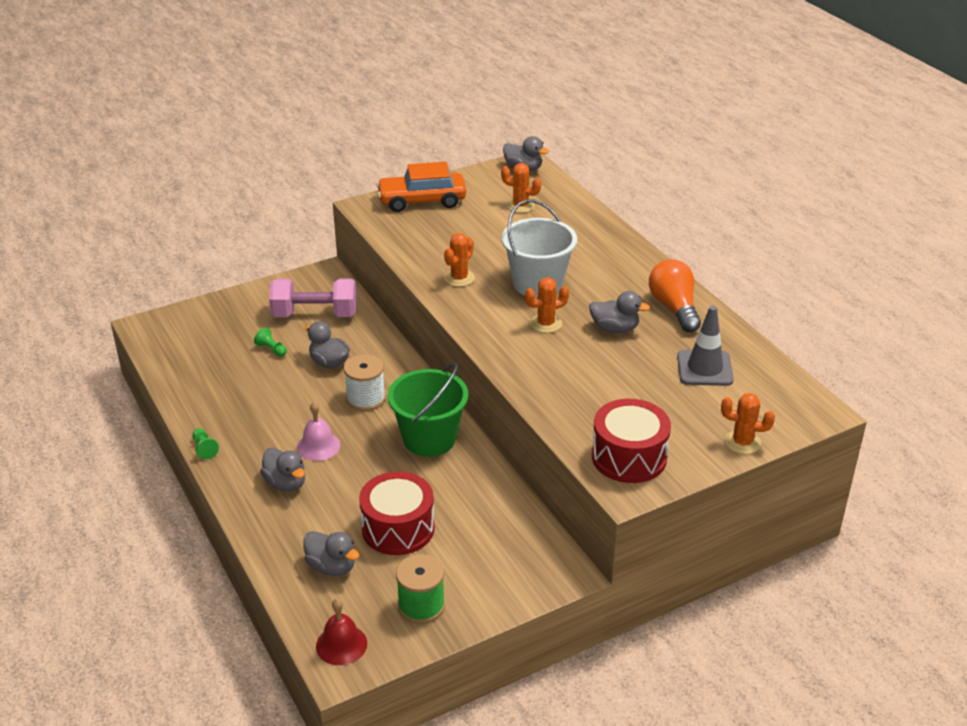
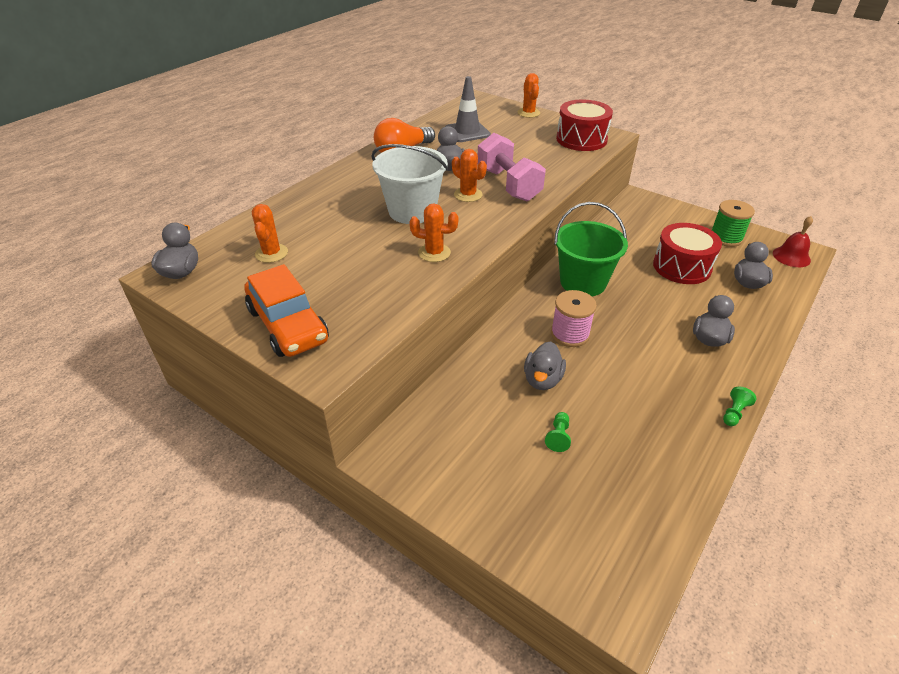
camera: 115 degrees left, 5 degrees up
pink dumbbell [269,279,357,317] -> pink dumbbell moved to [478,133,546,201]
pink bell [297,402,340,461] -> none
white spool [344,354,386,411] -> pink spool [551,290,597,347]

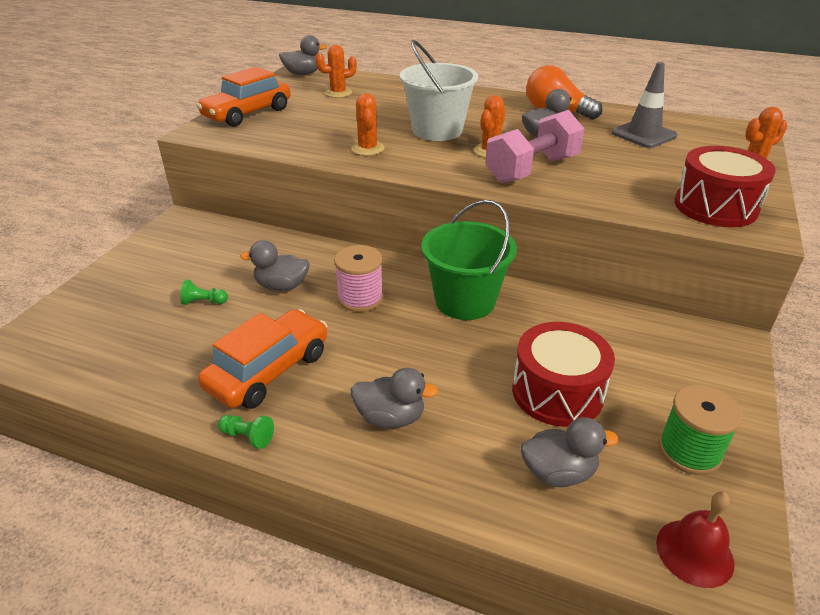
camera: 75 degrees right, 5 degrees down
none -> orange car [198,309,327,409]

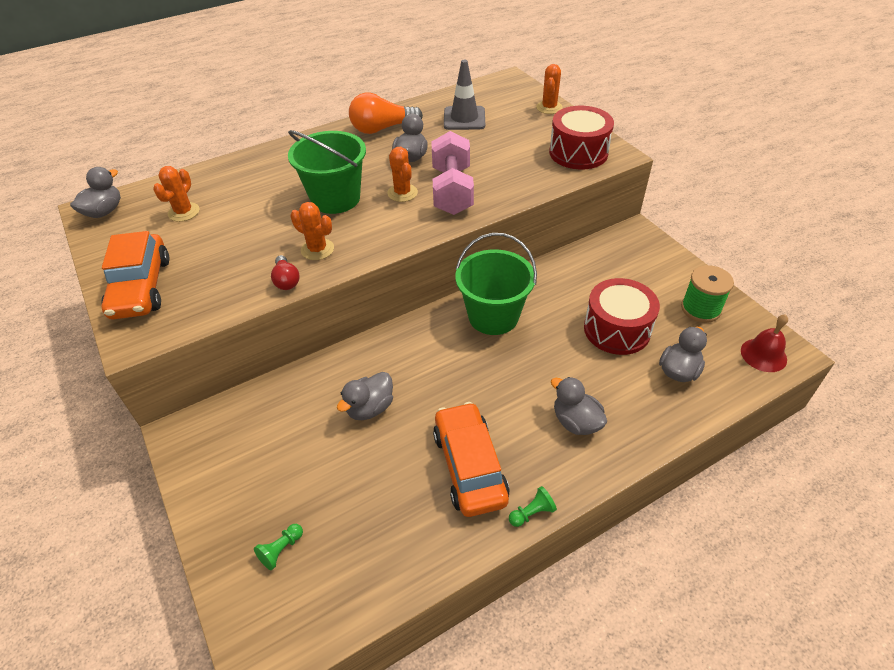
camera: 50 degrees left, 10 degrees up
green pawn [180,279,228,305] -> green pawn moved to [254,524,303,570]
pink spool [334,245,384,312] -> none
grey duck [351,368,439,428] -> grey duck turned 90 degrees counterclockwise [551,377,607,435]
white bucket [400,40,478,141] -> green bucket [288,130,366,214]
none -> red light bulb [271,255,300,290]

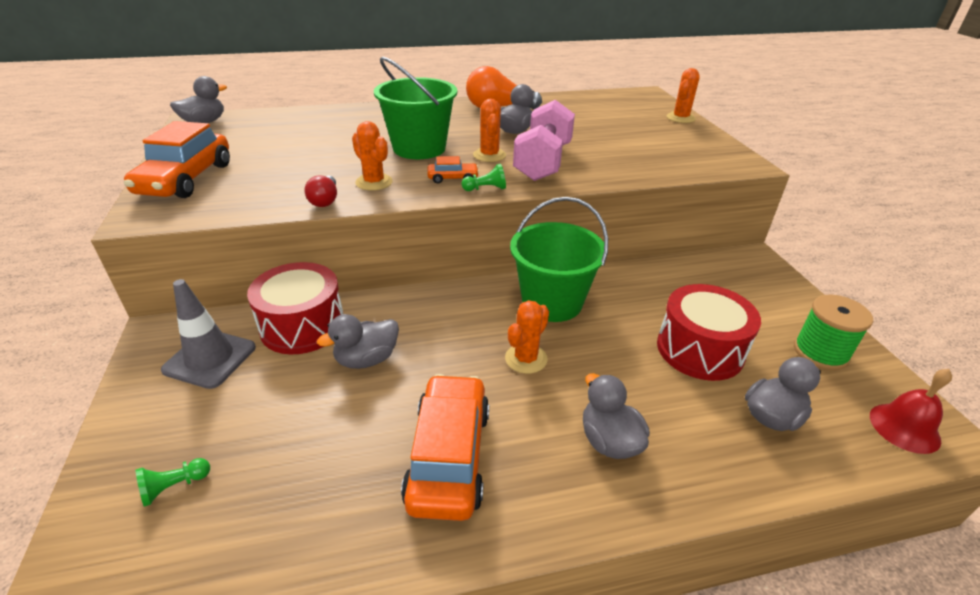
camera: 15 degrees right, 10 degrees down
orange cactus [153,166,200,222] -> orange cactus moved to [505,300,549,374]
grey traffic cone [444,60,485,130] -> grey traffic cone moved to [161,279,256,389]
green pawn [509,486,557,527] -> green pawn moved to [461,164,506,191]
red drum [549,106,614,169] -> red drum moved to [247,262,343,354]
none -> orange car [427,156,479,183]

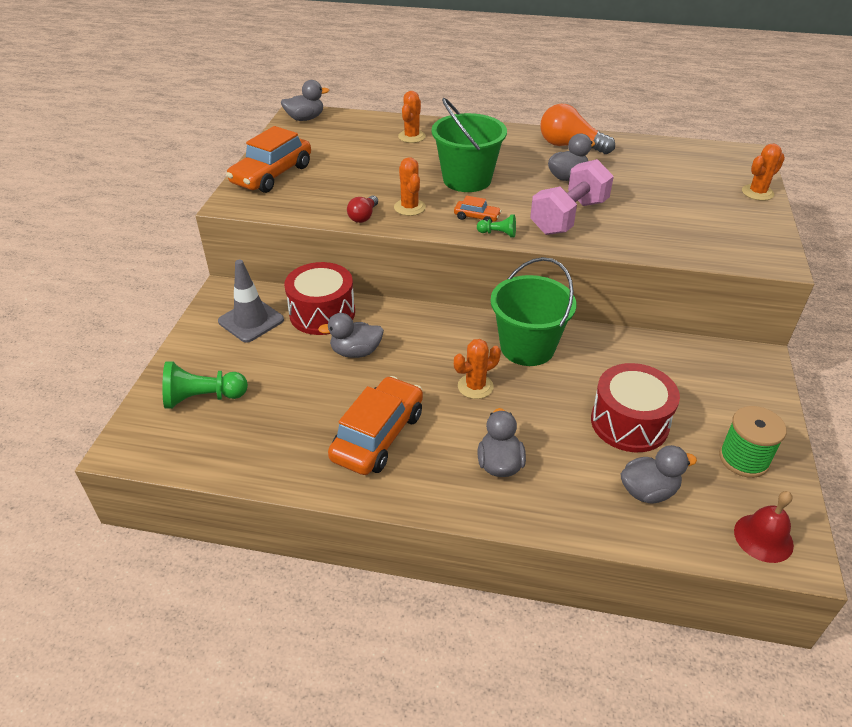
camera: 25 degrees right, 5 degrees up
green pawn [136,458,210,507] -> green pawn [162,361,248,409], size x1.89
orange cactus [473,99,506,162] -> orange cactus moved to [398,91,426,143]

